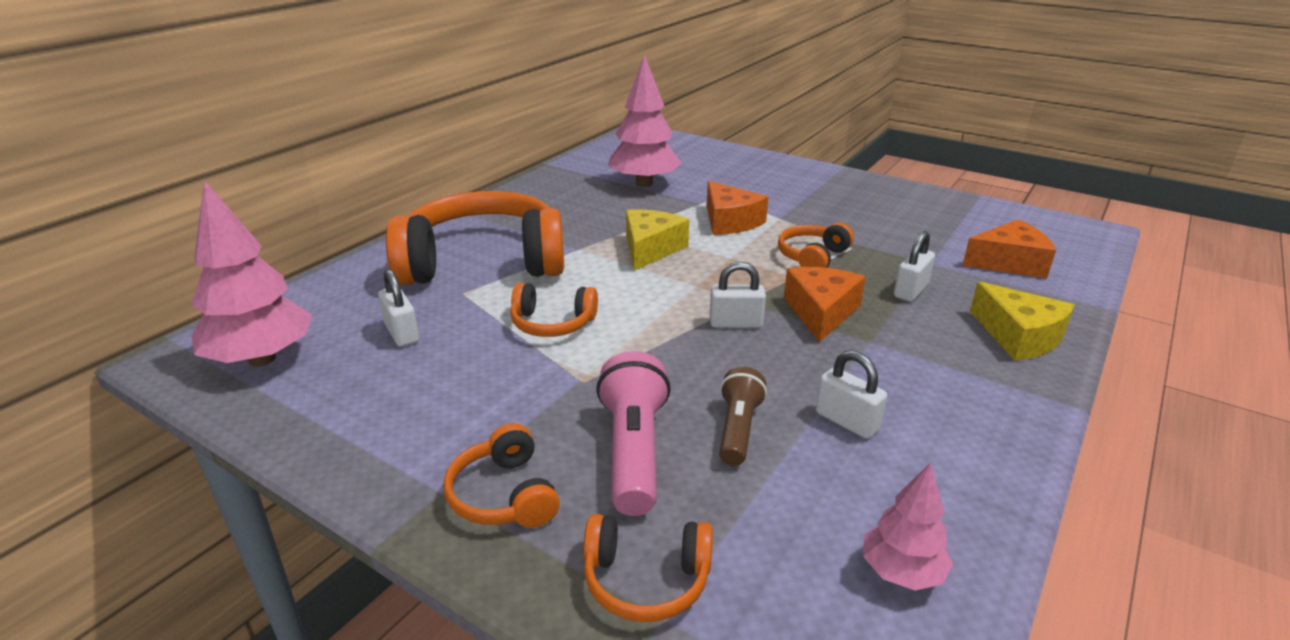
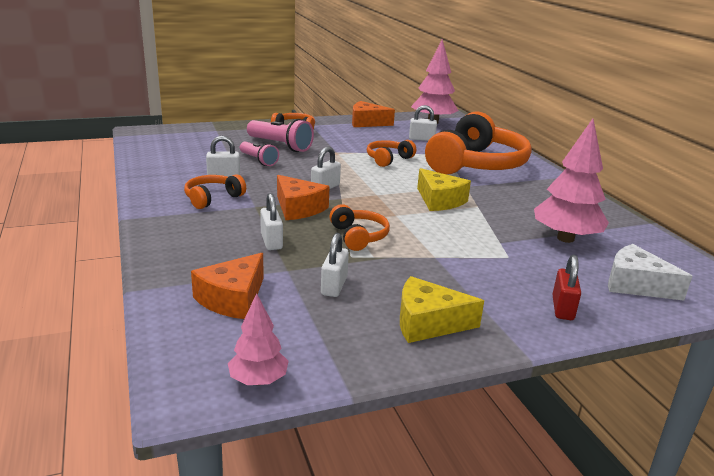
camera: 125 degrees right, 5 degrees down
orange headphones [583,514,713,622] -> orange headphones moved to [184,174,246,209]
orange cheese [707,181,768,235] -> orange cheese moved to [352,101,395,127]
brown flashlight [719,367,767,466] -> pink flashlight [240,142,279,166]
pink tree [863,462,953,590] -> pink tree moved to [228,293,289,385]
yellow cheese [970,282,1075,361] -> yellow cheese moved to [400,276,484,343]
none -> white padlock [321,233,349,297]
none -> red padlock [552,255,581,320]
none -> white cheese [608,244,693,301]

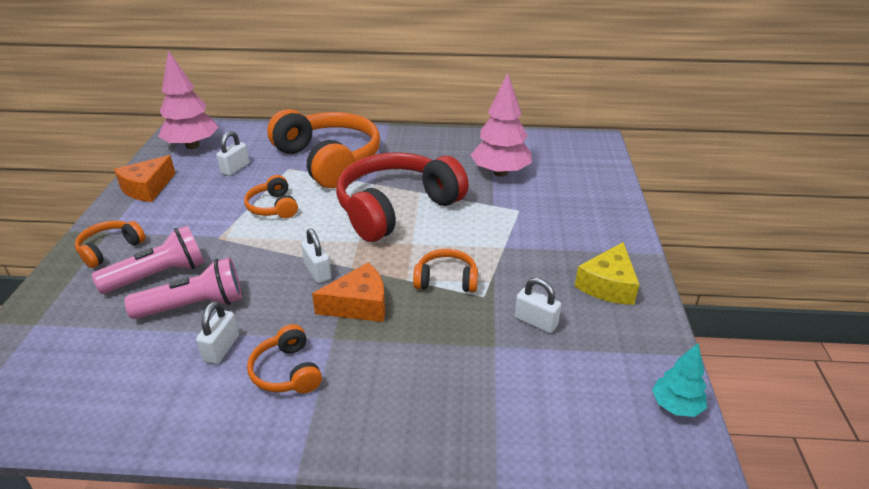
camera: 65 degrees left, 10 degrees up
orange cheese [191,253,264,319] -> none
pink tree [228,293,289,385] -> turquoise tree [652,343,707,417]
pink flashlight [240,142,279,166] -> pink flashlight [124,257,242,319], size x1.54
white padlock [260,193,283,250] -> none
yellow cheese [417,168,471,211] -> red headphones [336,152,469,242]
red padlock [552,255,581,320] -> none
white cheese [608,244,693,301] -> none

